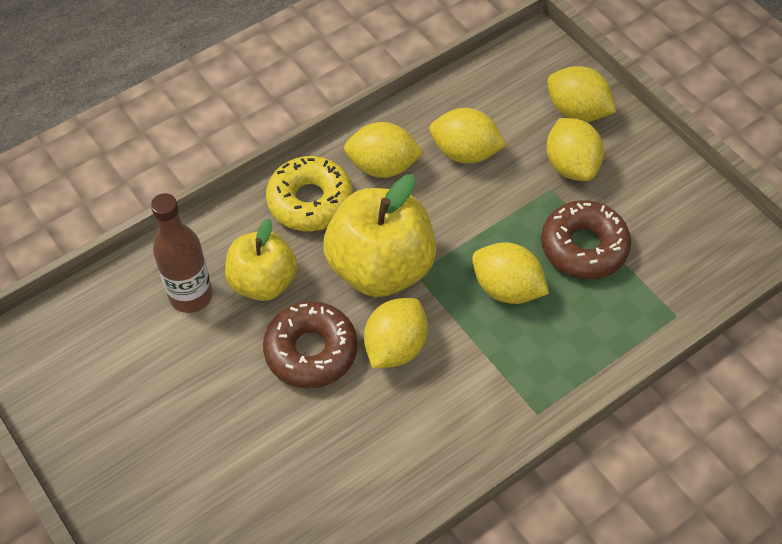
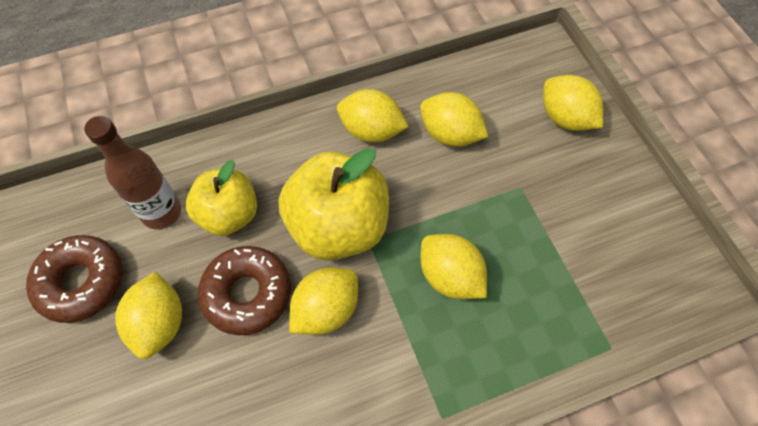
camera: 15 degrees right, 5 degrees up
yellow donut [266,156,353,231] -> none
brown donut [541,200,631,279] -> brown donut moved to [26,235,123,323]
yellow lemon [546,118,604,181] -> yellow lemon moved to [115,272,182,359]

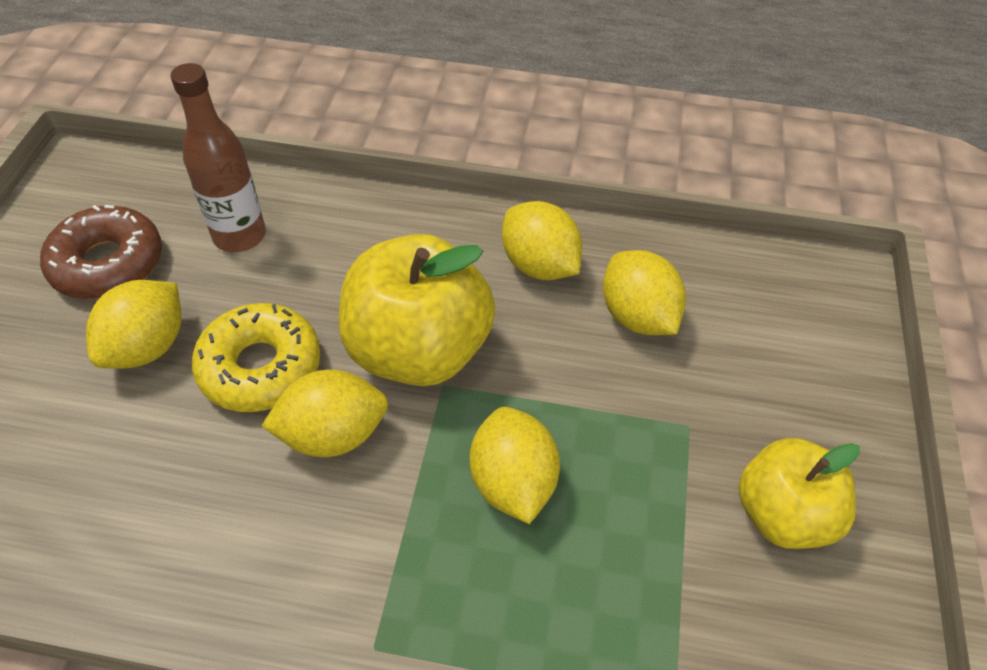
camera: 30 degrees right, 10 degrees down
yellow apple [186,160,257,236] -> yellow apple moved to [738,438,860,549]
brown donut [198,246,291,335] -> yellow donut [192,303,320,412]
yellow lemon [543,75,603,131] -> none

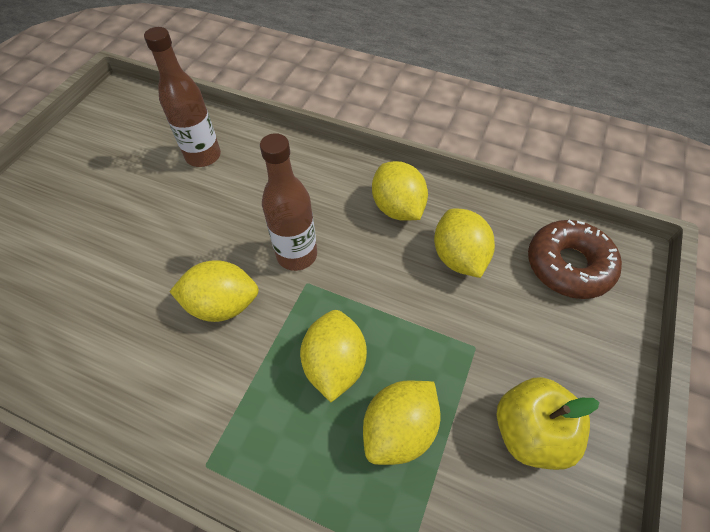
camera: 15 degrees right, 5 degrees up
brown donut [40,205,162,299] -> brown donut moved to [528,220,622,299]
yellow lemon [86,280,182,369] -> yellow lemon moved to [363,381,440,465]
yellow donut [192,303,320,412] -> none
yellow apple [339,234,495,386] -> brown bottle [260,133,317,271]

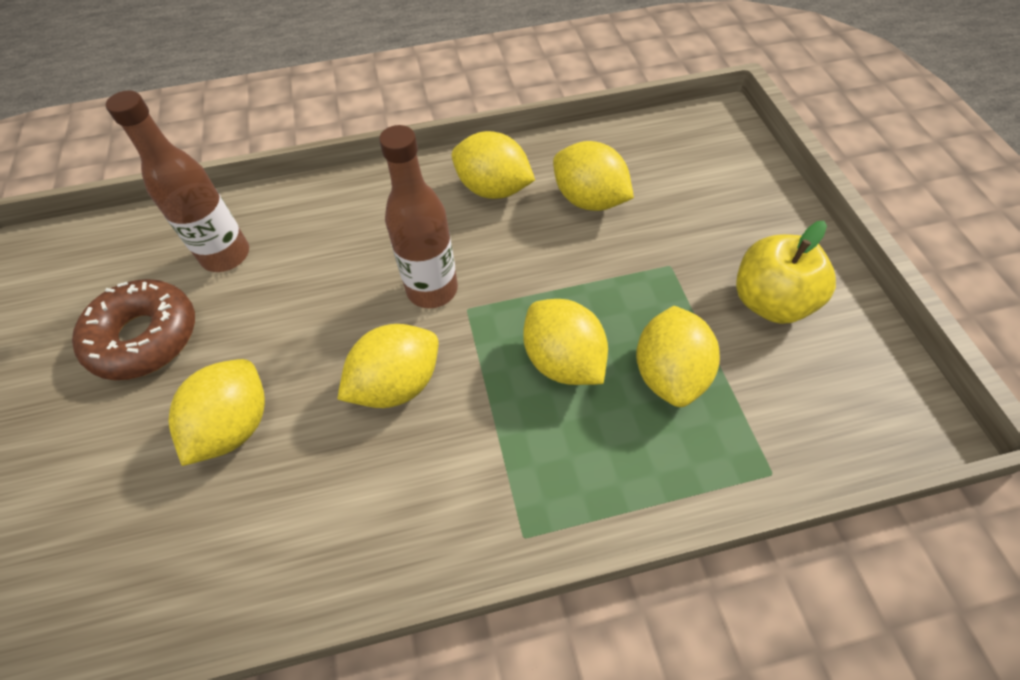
camera: 35 degrees left, 0 degrees up
brown donut [528,220,622,299] -> brown donut moved to [72,279,195,380]
none -> yellow lemon [168,359,265,466]

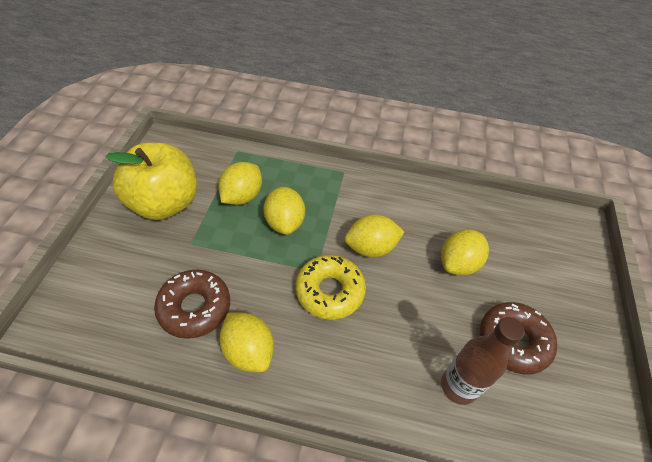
camera: 160 degrees left, 5 degrees down
brown bottle [379,125,458,308] -> yellow donut [295,255,366,320]
yellow lemon [553,141,634,211] -> brown donut [154,269,230,339]
yellow apple [736,221,836,324] -> yellow apple [105,143,197,220], size x1.55

